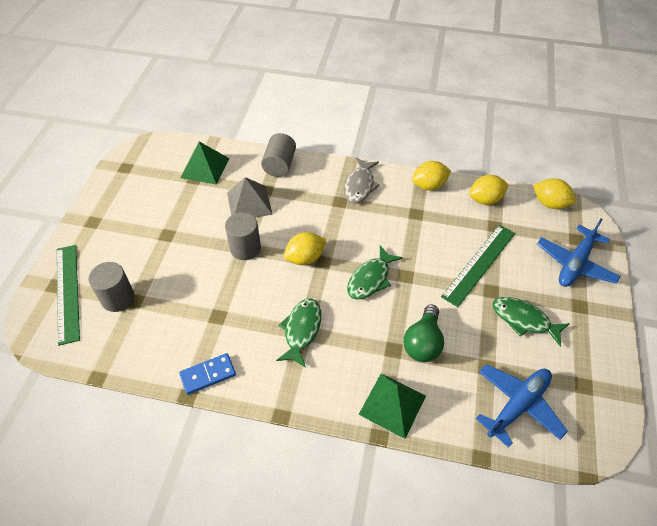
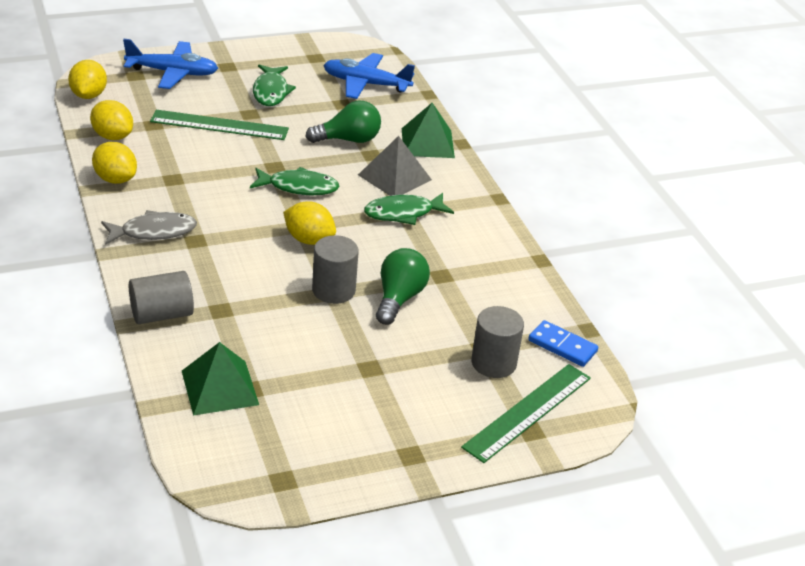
camera: 125 degrees left, 15 degrees down
blue domino [179,353,236,395] -> blue domino moved to [528,320,598,367]
grey pyramid [227,177,273,218] -> grey pyramid moved to [358,136,432,196]
none -> green light bulb [376,248,430,325]

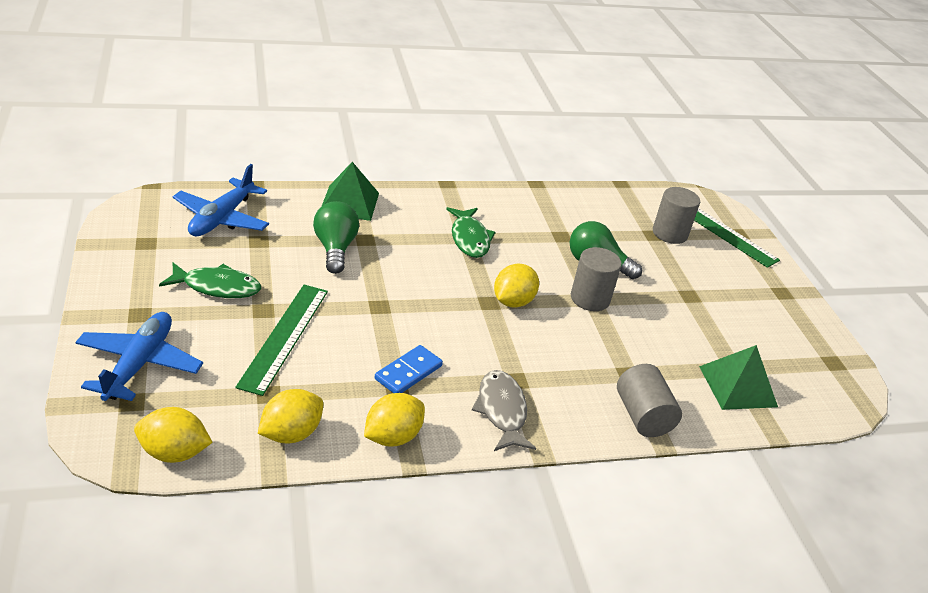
camera: 85 degrees left, 0 degrees up
green fish [250,167,340,195] -> none
grey pyramid [358,136,432,196] -> none
blue domino [528,320,598,367] -> blue domino moved to [374,345,443,393]

